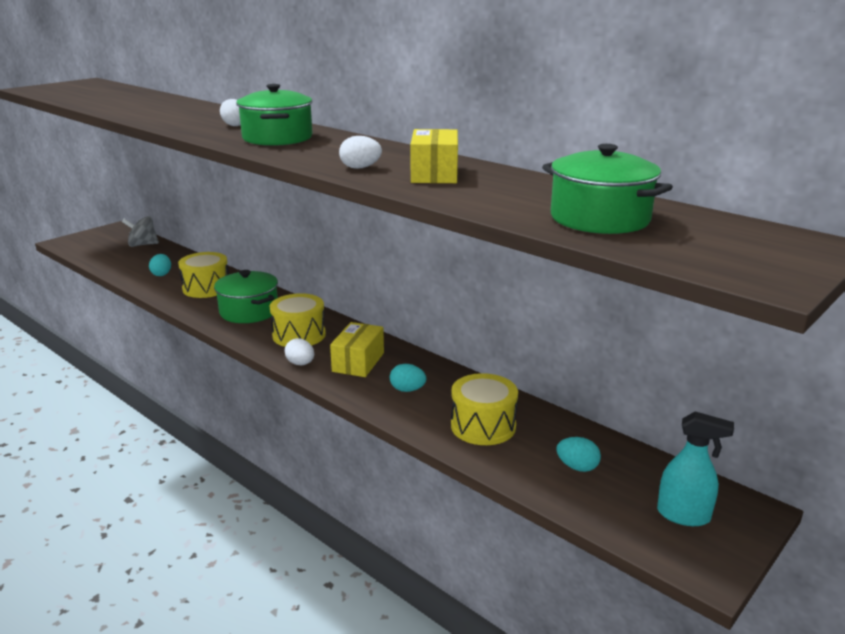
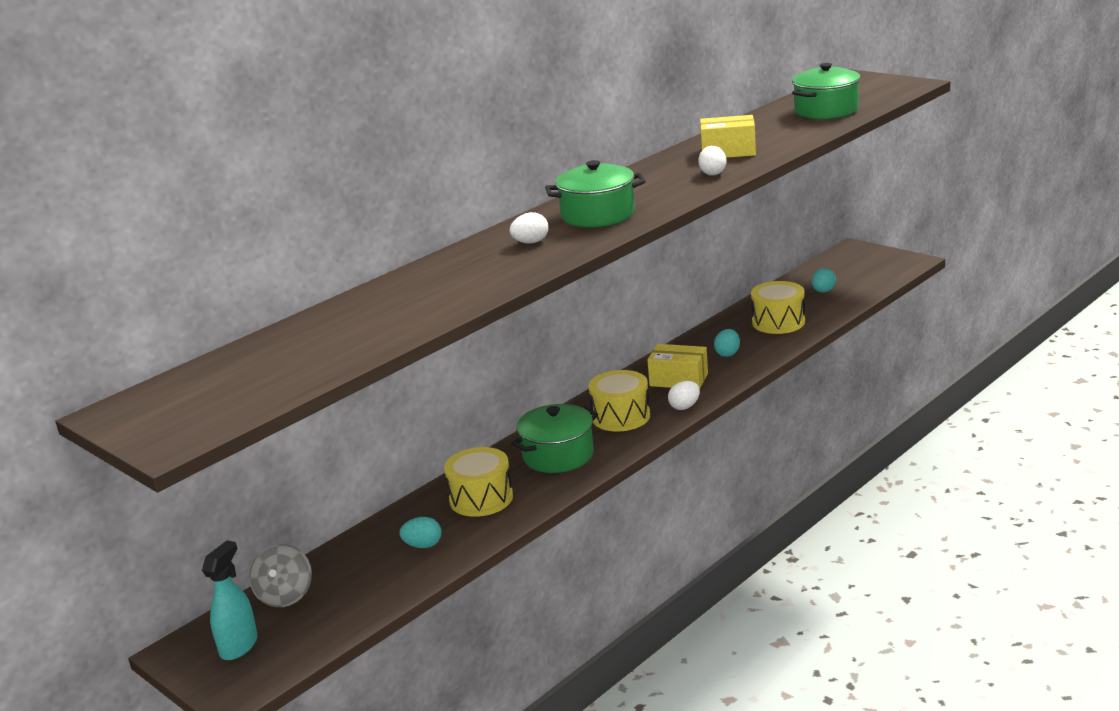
camera: 85 degrees left, 0 degrees up
turquoise spray bottle [657,411,734,526] -> turquoise spray bottle moved to [202,540,258,660]

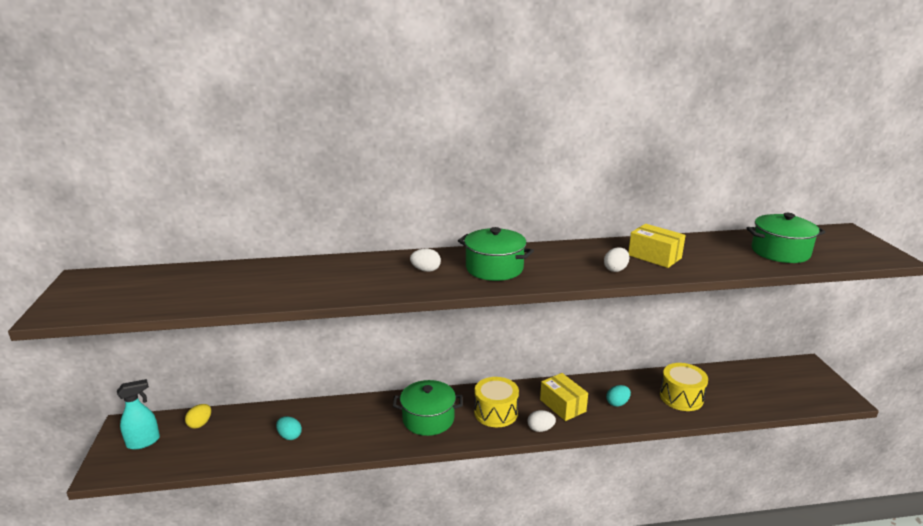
camera: 35 degrees right, 0 degrees up
grey spinning top [249,544,312,607] -> yellow egg [185,404,211,429]
yellow drum [444,447,513,517] -> none
turquoise egg [812,268,836,293] -> none

